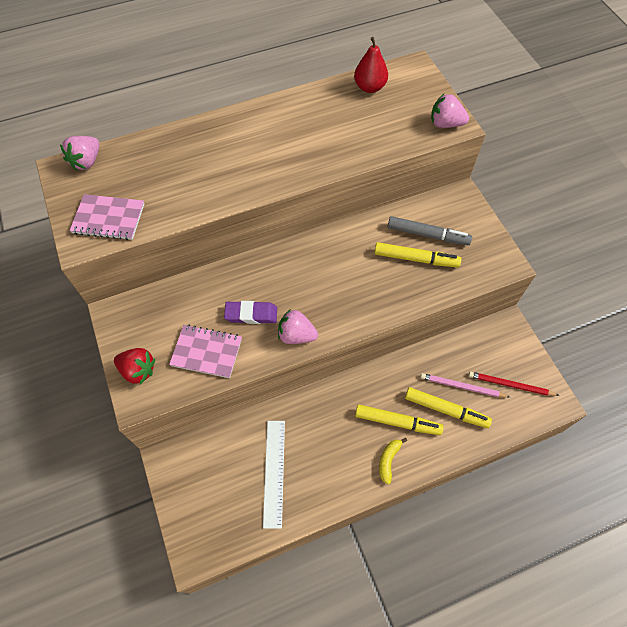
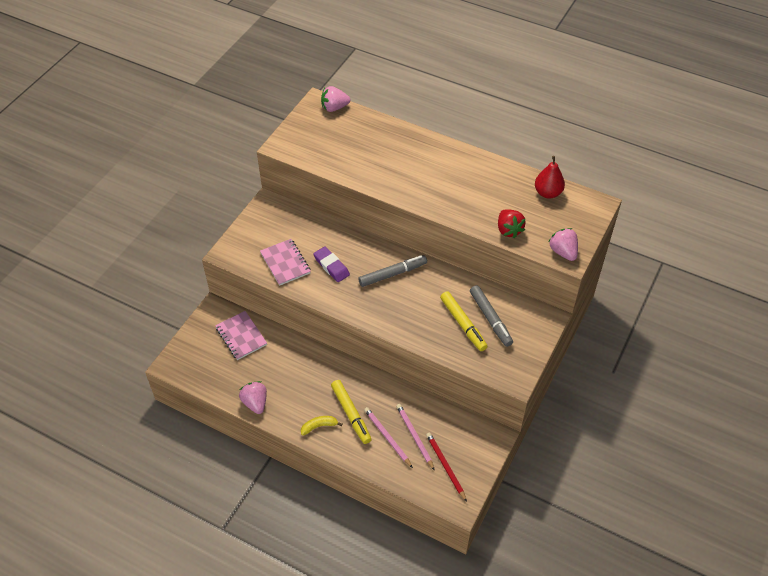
camera: 50 degrees right, 10 degrees down
pink notebook [69,194,144,240] -> pink notebook moved to [215,311,267,360]
red strawberry [114,348,155,385] -> red strawberry moved to [498,209,526,238]
white ruler [263,421,285,529] -> none
pink strawberry [278,309,318,344] -> pink strawberry moved to [239,381,267,414]
yellow marker [405,387,492,428] -> pink pencil [364,407,413,468]
none -> grey marker [358,255,427,287]

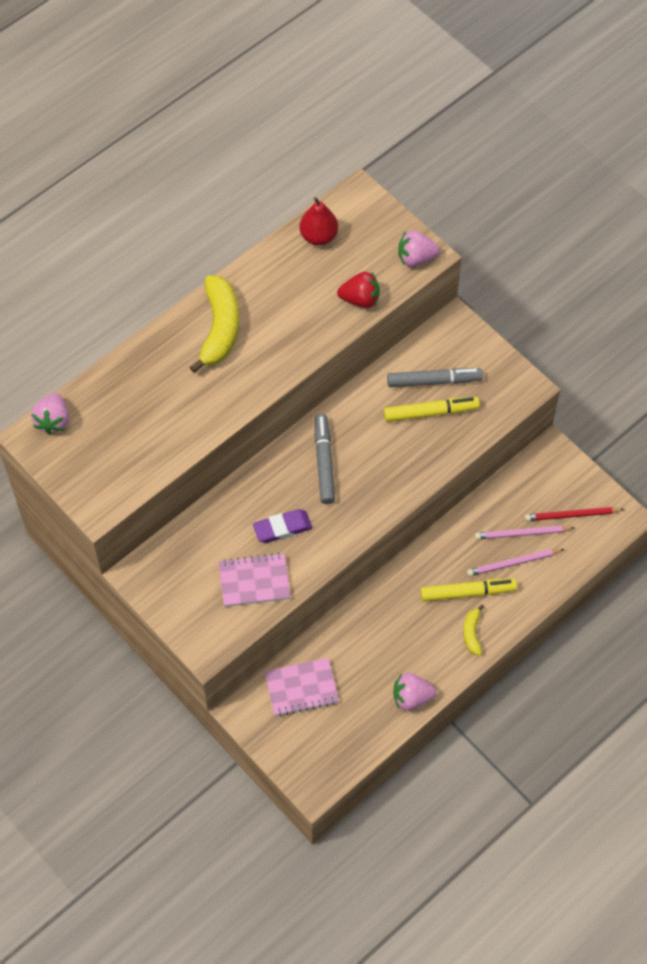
camera: 70 degrees left, 10 degrees up
none -> yellow banana [190,275,239,373]

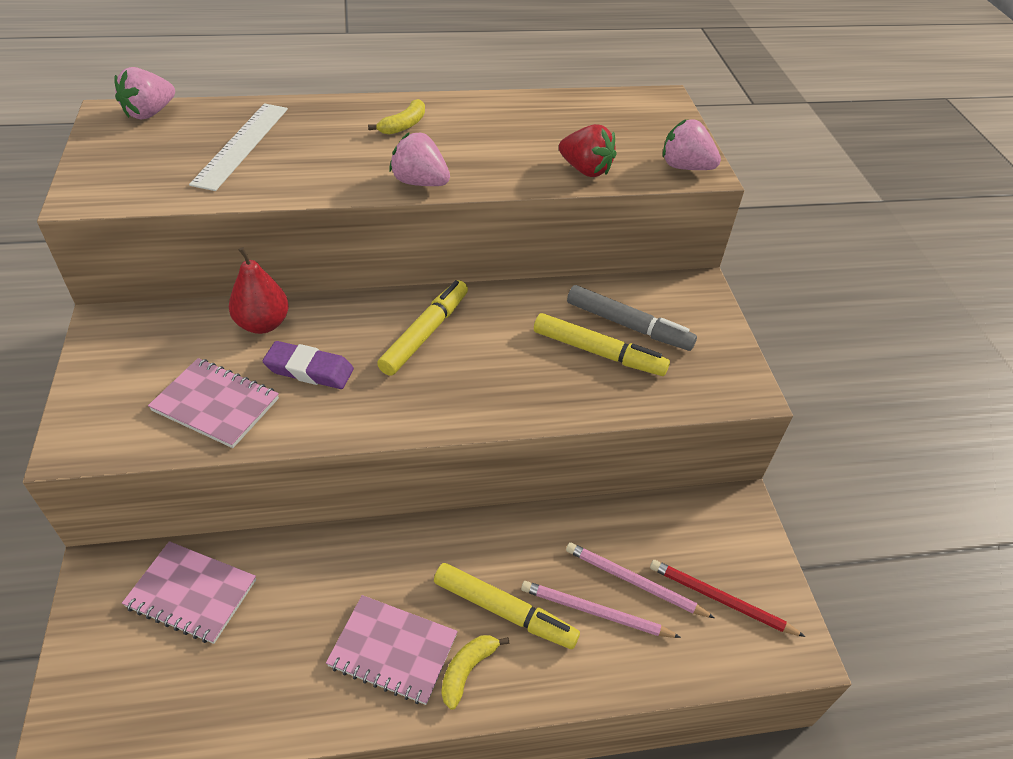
camera: 30 degrees right, 15 degrees down
yellow banana [190,275,239,373] -> yellow banana [368,99,425,135], size x0.49
red pear [299,197,338,245] -> red pear moved to [229,247,289,334]
grey marker [315,414,335,504] -> yellow marker [377,280,468,376]
pink strawberry [393,673,437,710] -> pink strawberry moved to [389,132,450,186]
none -> white ruler [189,103,288,191]
none -> pink notebook [326,595,458,705]

